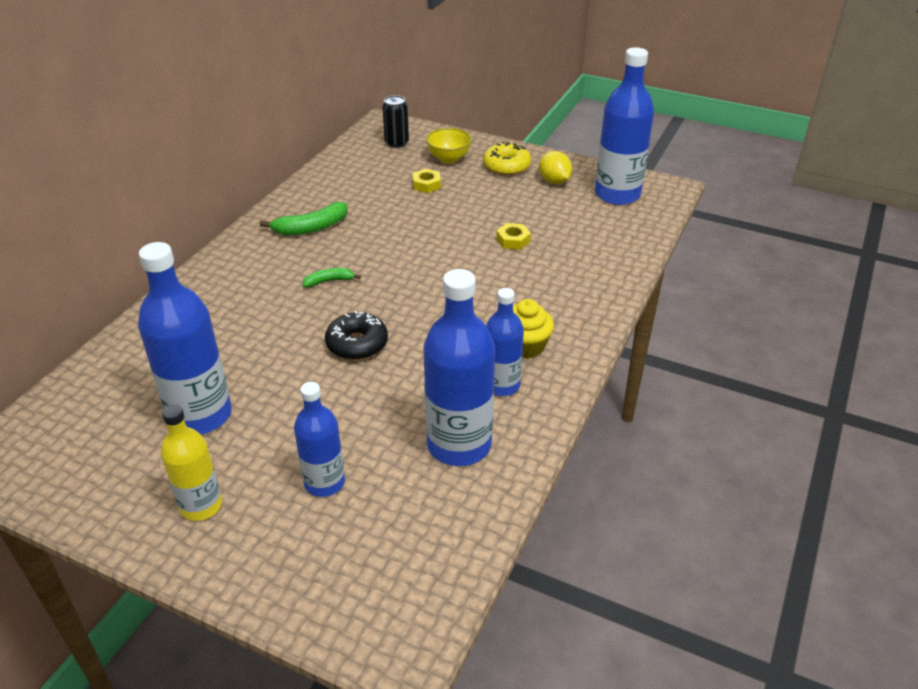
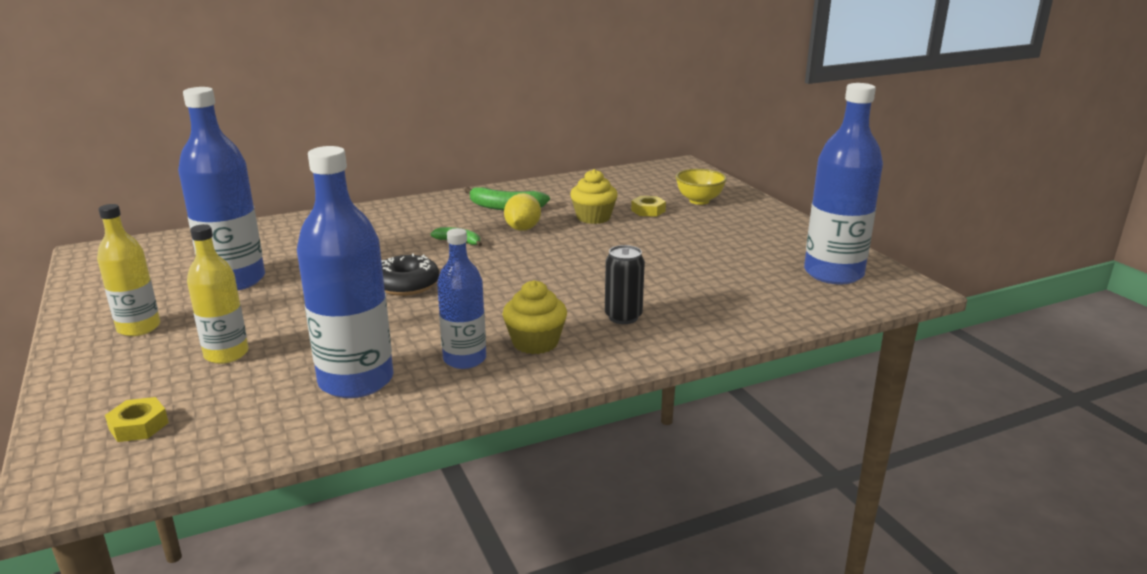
camera: 40 degrees right, 15 degrees down
blue bottle [294,382,345,497] -> yellow bottle [187,224,249,364]
black can [383,95,409,148] -> black can moved to [605,245,645,324]
yellow donut [483,142,531,175] -> none
yellow nut [496,223,531,250] -> yellow nut moved to [105,397,169,442]
yellow lemon [539,151,572,184] -> yellow lemon moved to [504,193,541,231]
none -> yellow cupcake [570,169,618,224]

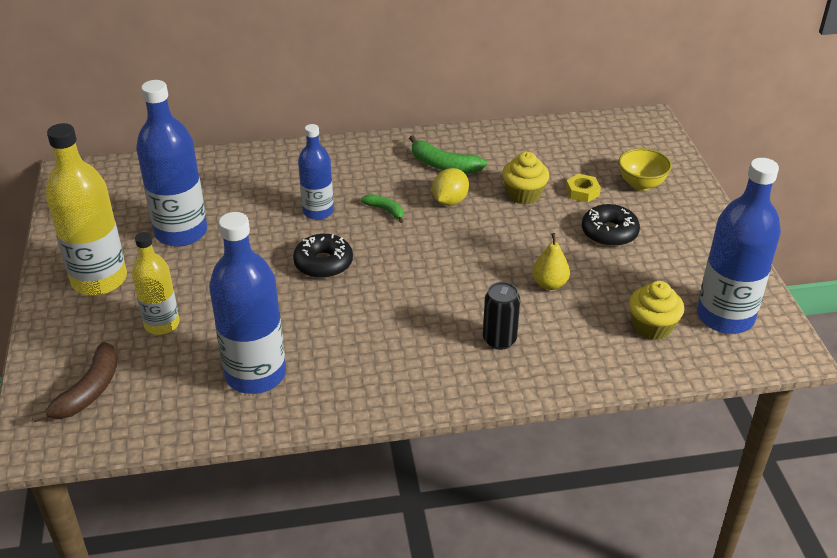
camera: 15 degrees right, 15 degrees up
yellow bottle [97,204,160,336] -> yellow bottle [45,123,127,296], size x1.65
yellow nut [105,397,169,442] -> brown banana [32,342,118,422]
blue bottle [437,228,486,369] -> blue bottle moved to [298,124,334,220]
yellow cupcake [502,280,567,354] -> yellow cupcake moved to [629,281,684,340]
none -> yellow pear [532,233,570,290]
none -> black donut [582,204,640,247]

